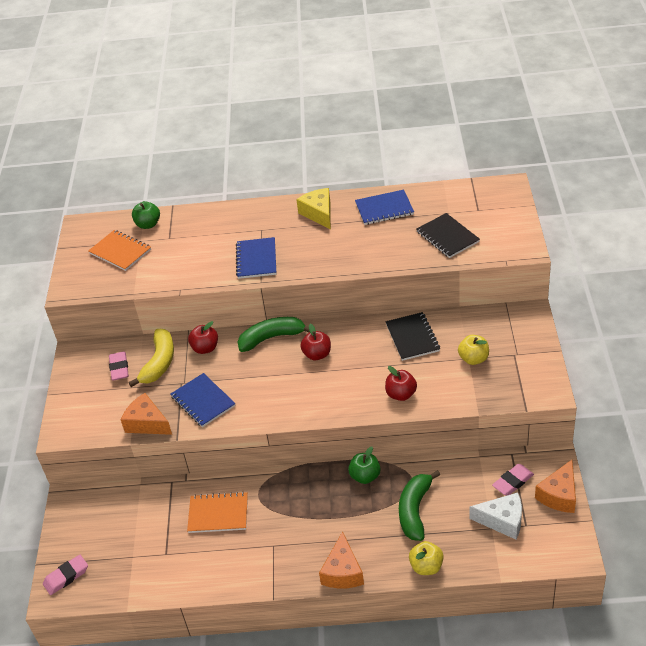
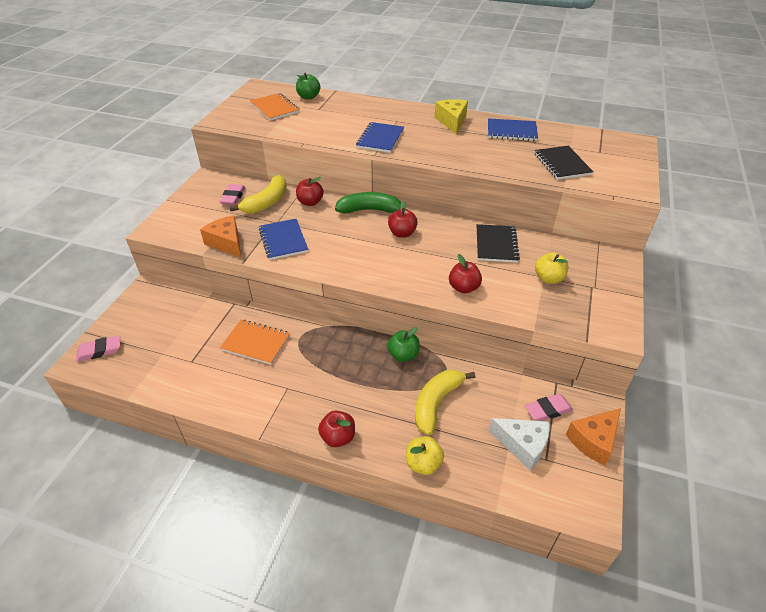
camera: 15 degrees right, 0 degrees up
orange cheese [319,531,364,588] -> red apple [318,411,355,447]
green banana [399,470,440,541] -> yellow banana [415,370,475,435]

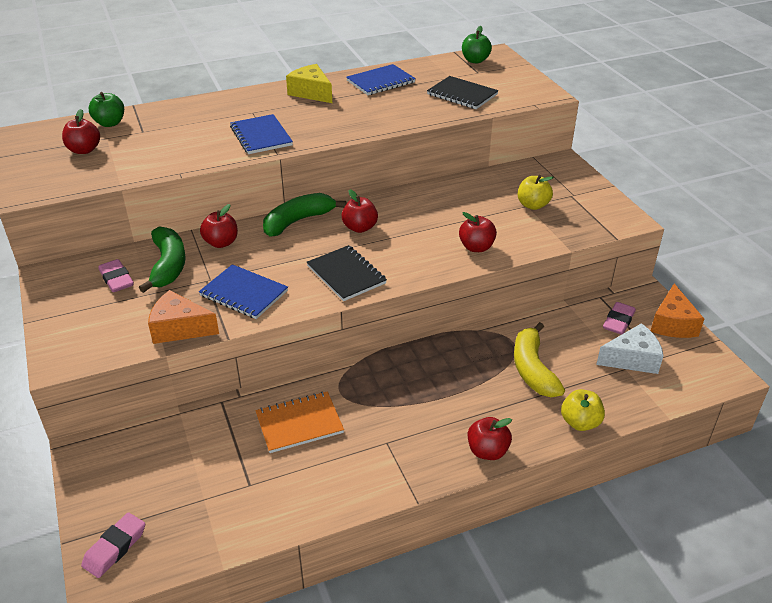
camera: 40 degrees left, 5 degrees down
yellow banana [230,175,287,214] -> green banana [139,227,186,293]
orange notebook [250,93,300,121] -> red apple [62,109,100,154]
green apple [387,327,420,362] -> green apple moved to [462,26,492,63]
black notebook [476,224,520,263] -> black notebook moved to [307,245,387,301]

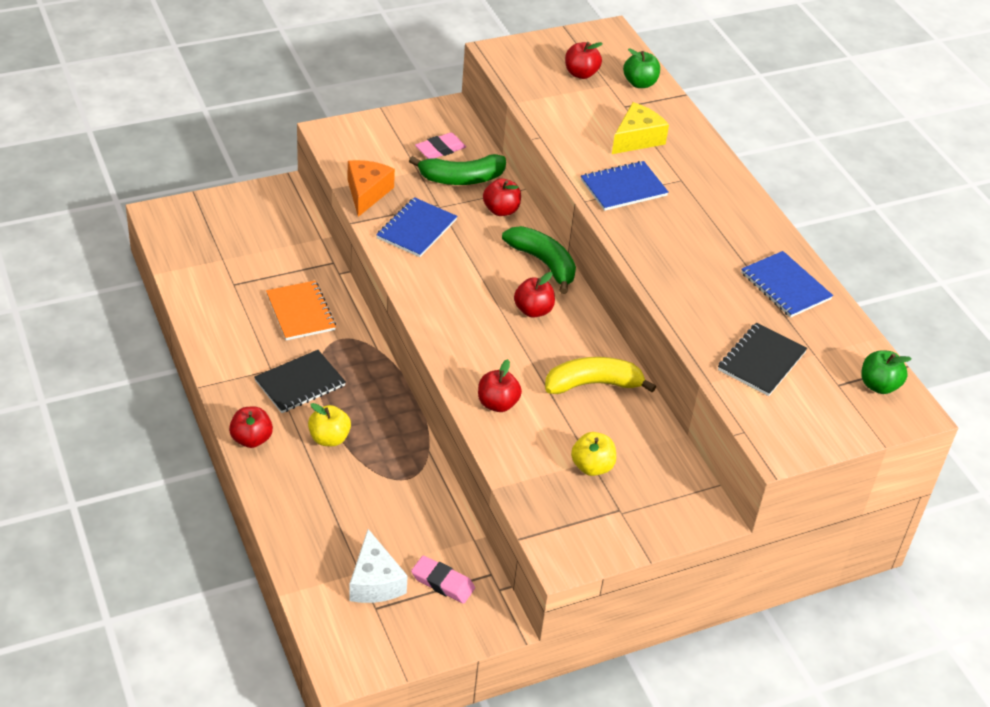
camera: 85 degrees right, 5 degrees up
pink eraser [81,512,145,578] -> none
yellow cheese [286,64,332,103] -> yellow cheese moved to [612,102,669,154]
black notebook [307,245,387,301] -> black notebook moved to [254,350,346,413]
yellow banana [514,322,565,397] -> yellow banana moved to [545,357,656,394]
yellow apple [561,389,605,431] -> yellow apple moved to [308,403,351,446]
orange cheese [651,284,704,338] -> none

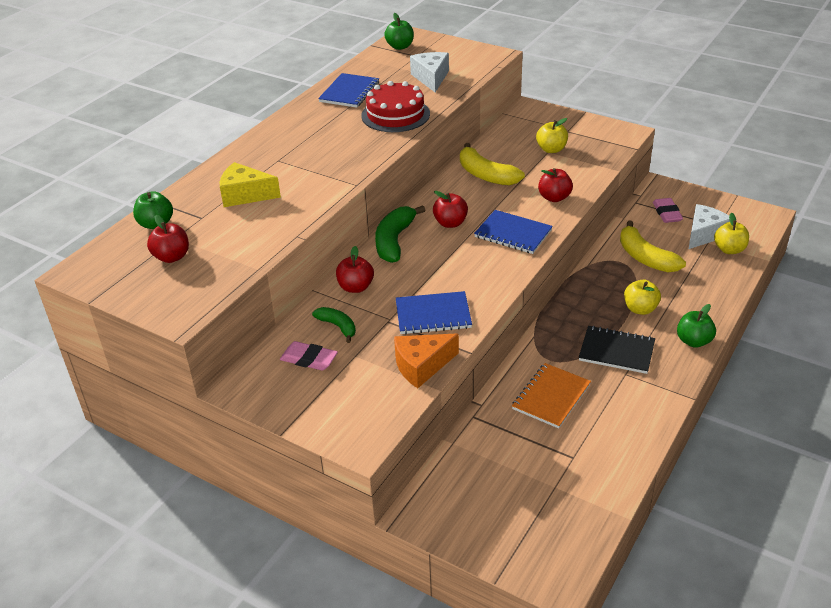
camera: 120 degrees left, 5 degrees down
red apple [229,407,273,448] -> green apple [677,304,716,348]
green banana [409,154,506,185] -> green banana [312,307,356,343], size x0.59
blue notebook [581,161,669,211] -> blue notebook moved to [474,210,553,254]
black notebook [718,323,807,396] -> white cheese [410,52,449,92]
none -> red cake [361,81,430,132]
none -> yellow banana [620,221,686,273]
none -> yellow apple [714,213,749,254]

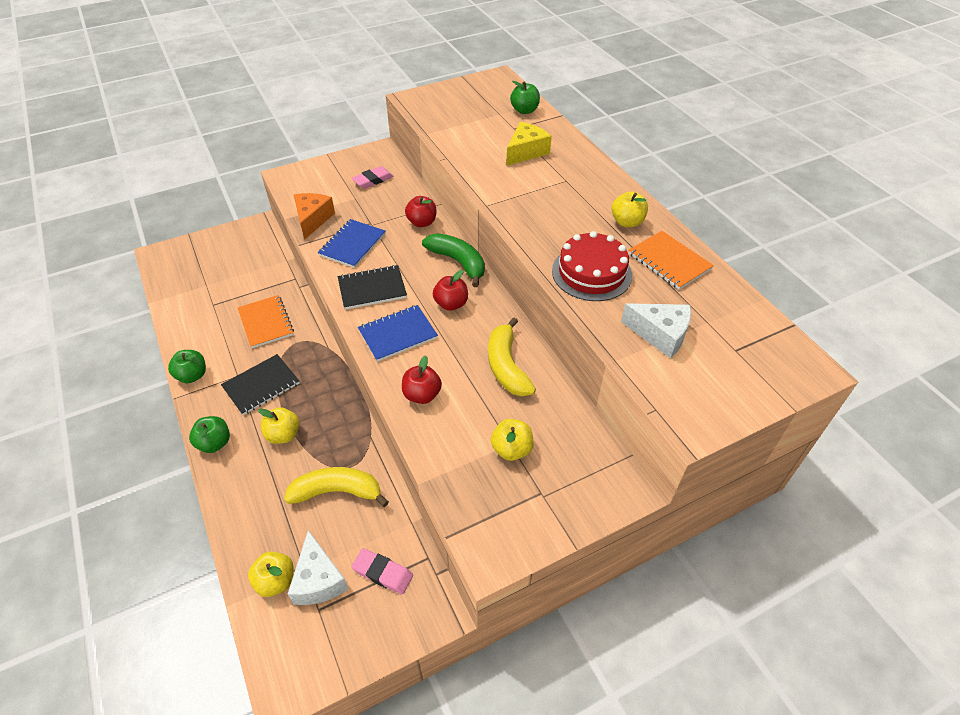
camera: 120 degrees right, 10 degrees up
red apple [147,215,189,263] -> none
green banana [312,307,356,343] -> none
blue notebook [318,73,379,108] -> orange notebook [629,231,714,290]
green apple [384,13,414,50] -> green apple moved to [168,350,206,383]
yellow banana [460,143,525,186] -> yellow banana turned 90 degrees counterclockwise [488,317,536,397]
none -> black notebook [338,265,407,310]
none -> yellow apple [611,191,648,227]

